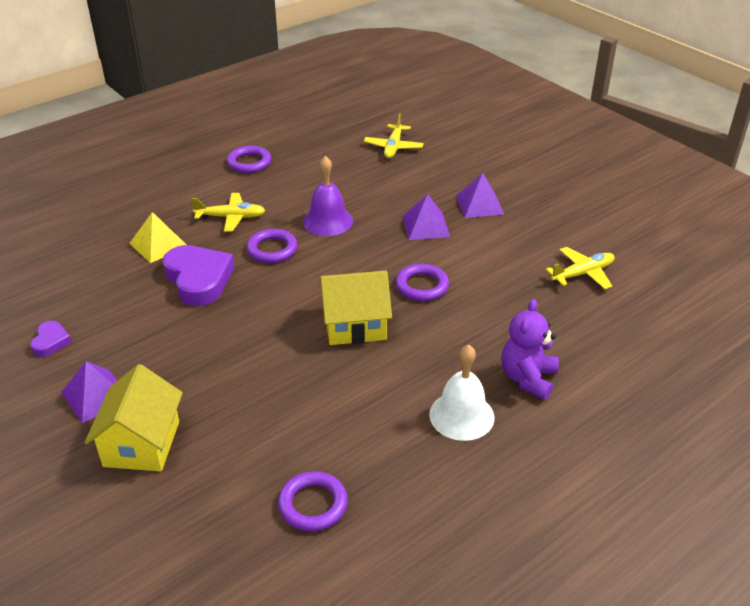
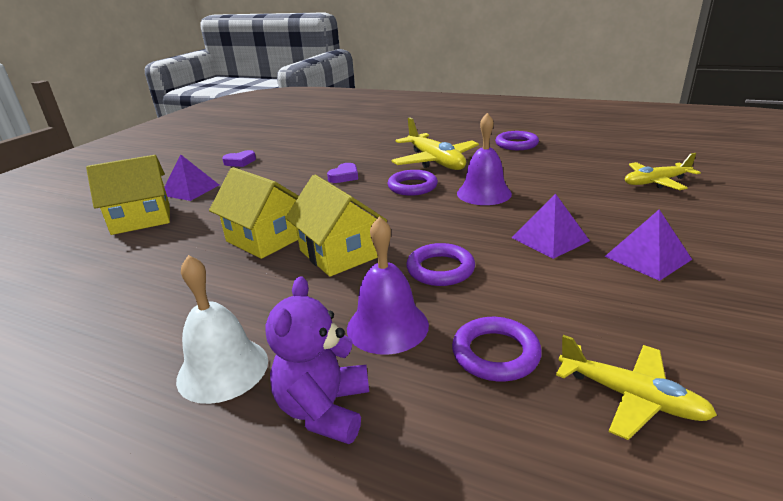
camera: 65 degrees right, 10 degrees down
yellow pyramid [129,212,187,263] -> none
purple heart [162,245,235,306] -> purple heart [327,163,358,183], size x0.50
yellow plane [192,193,266,232] -> yellow plane [391,117,479,170], size x1.53
purple ring [278,471,348,531] -> purple ring moved to [452,317,542,381]
purple teddy bear [501,299,559,400] -> purple teddy bear turned 75 degrees counterclockwise [265,276,369,444]
none -> yellow house [209,167,299,259]
none -> purple bell [347,216,429,355]

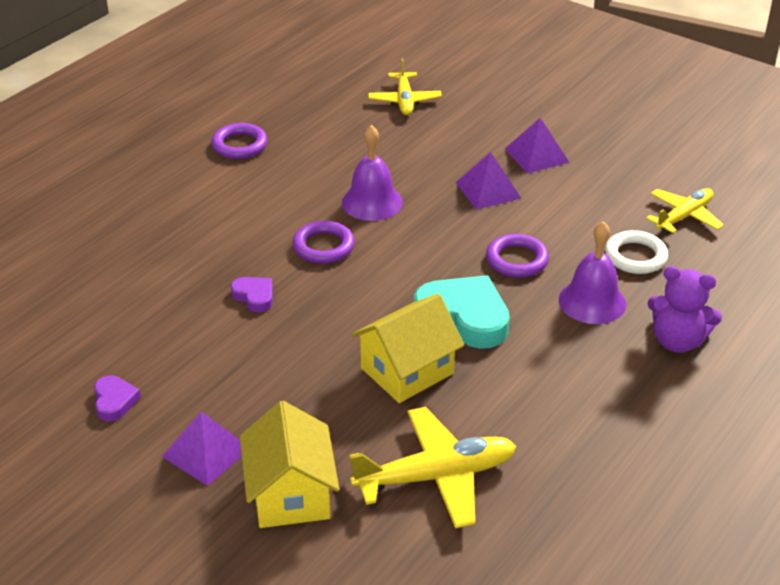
camera: 80 degrees left, 10 degrees up
white bell [176,255,268,404] -> none
yellow house [285,175,387,277] -> turquoise heart [414,275,510,349]
yellow plane [391,117,479,170] -> yellow plane moved to [349,407,517,529]
purple ring [452,317,542,381] -> white ring [605,230,668,274]

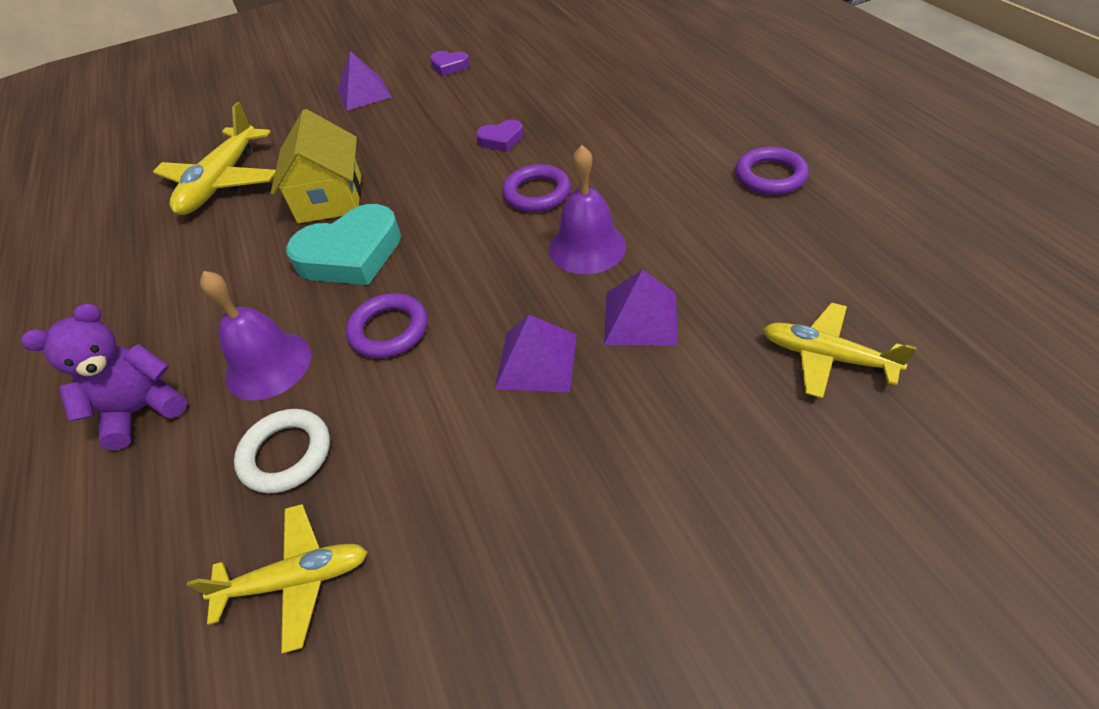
camera: 125 degrees right, 10 degrees up
yellow house [240,401,340,528] -> none
purple pyramid [505,118,570,173] -> purple pyramid moved to [604,270,678,346]
yellow plane [646,188,724,233] -> yellow plane turned 90 degrees counterclockwise [187,504,367,654]

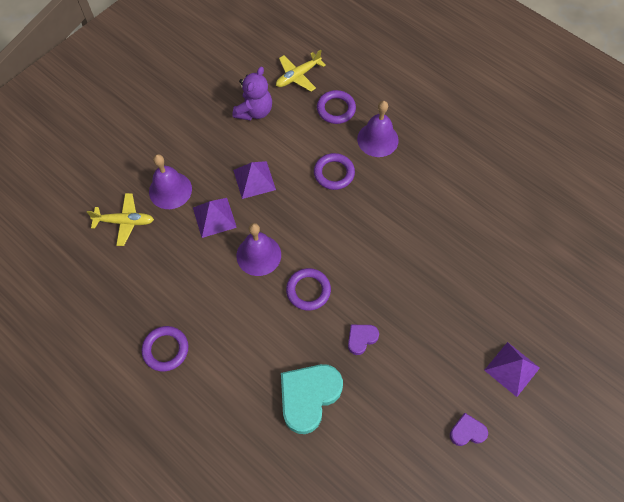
camera: 150 degrees right, 15 degrees up
purple teddy bear [21,303,187,450] -> purple teddy bear moved to [233,67,272,121]
yellow plane [153,102,276,215] -> none
white ring [234,409,330,493] -> purple ring [317,90,356,124]
yellow house [271,109,361,223] -> none
turquoise heart [286,204,401,285] -> turquoise heart moved to [281,364,343,434]
none -> purple bell [149,154,192,209]

